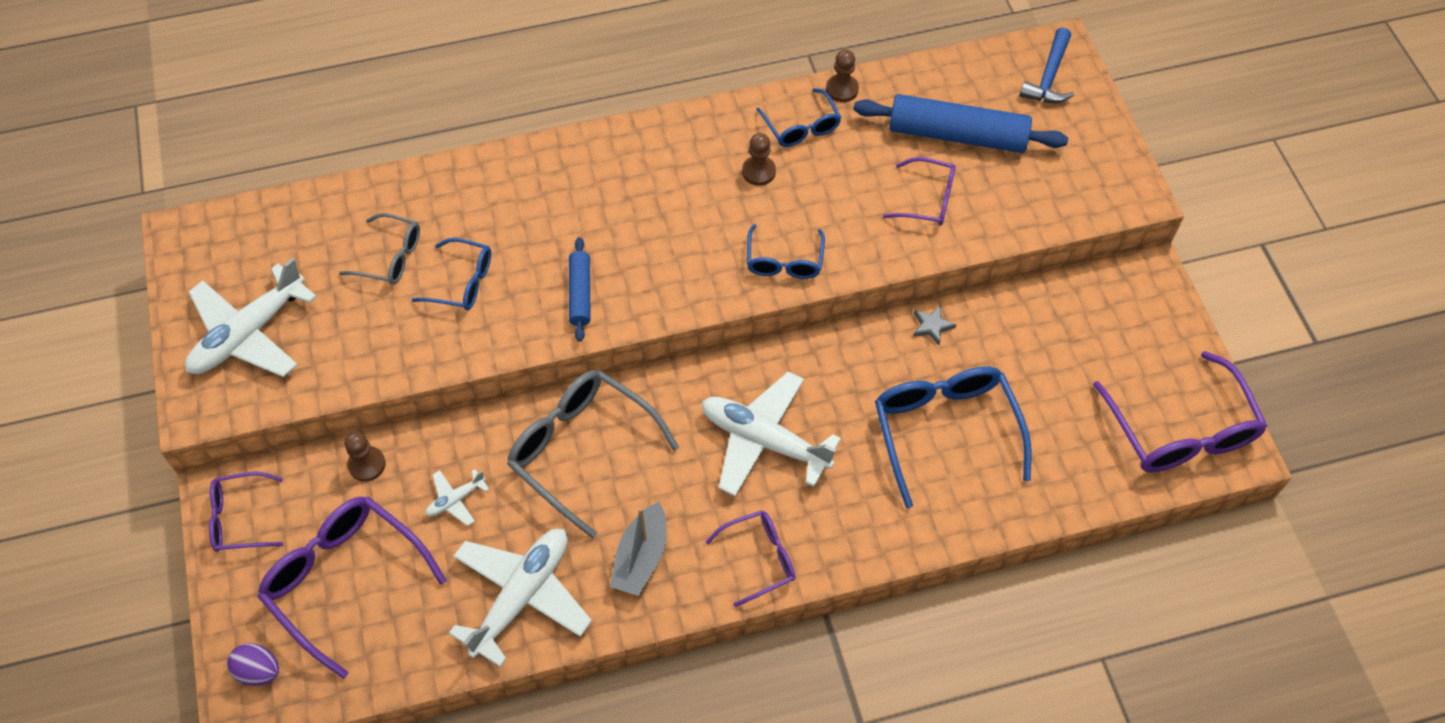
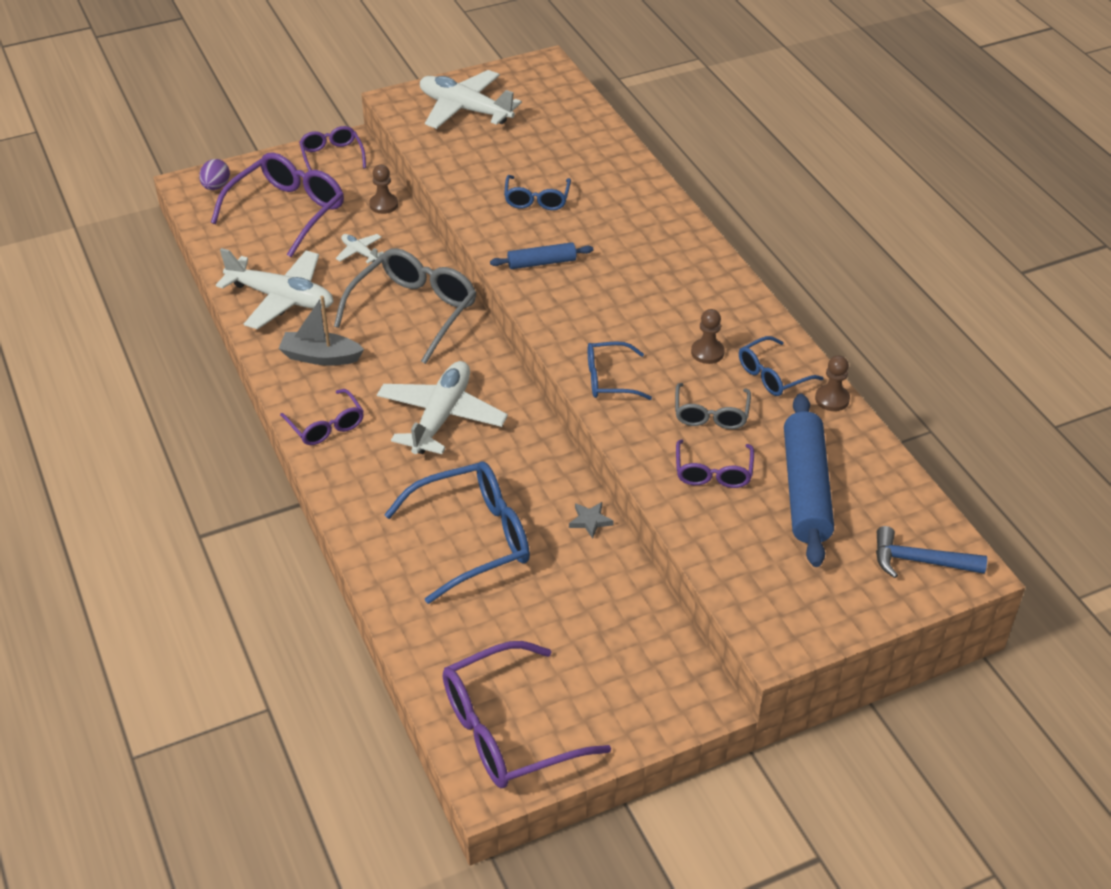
camera: 80 degrees right, 15 degrees down
grey glasses [339,213,420,285] -> grey glasses moved to [675,383,751,429]

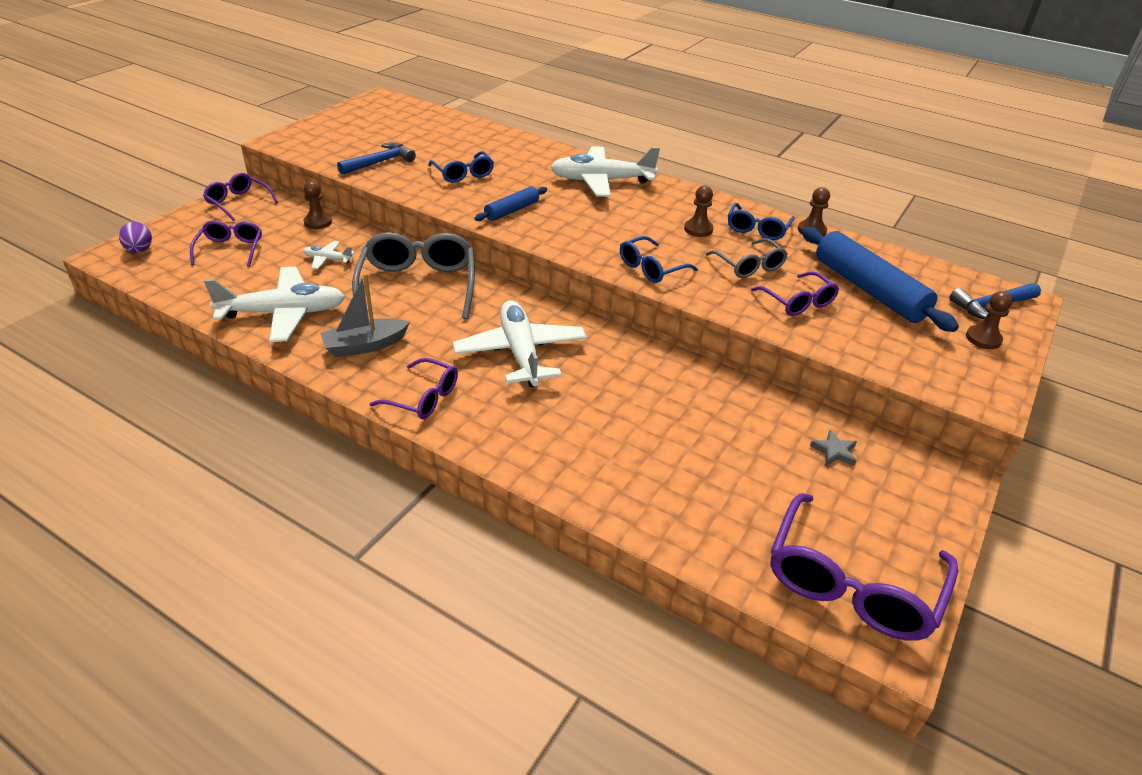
camera: 35 degrees left, 5 degrees down
purple glasses [211,152,344,257] -> purple glasses [190,220,262,267], size x0.56
blue glasses [384,462,530,604] -> none
white plane [420,70,522,129] -> white plane moved to [550,146,660,197]
grey star [569,502,614,539] -> grey star moved to [810,430,857,466]
none -> blue hammer [337,142,416,175]
none -> brown pawn [966,291,1013,349]

